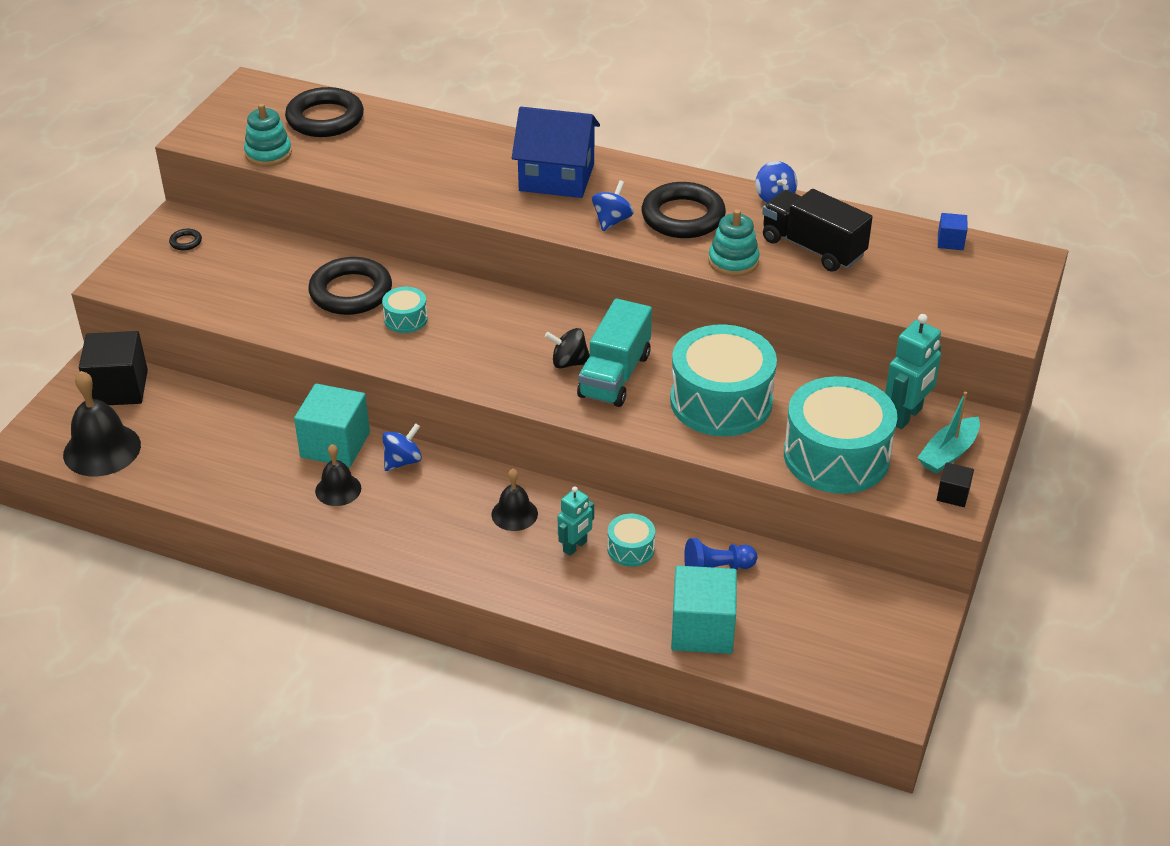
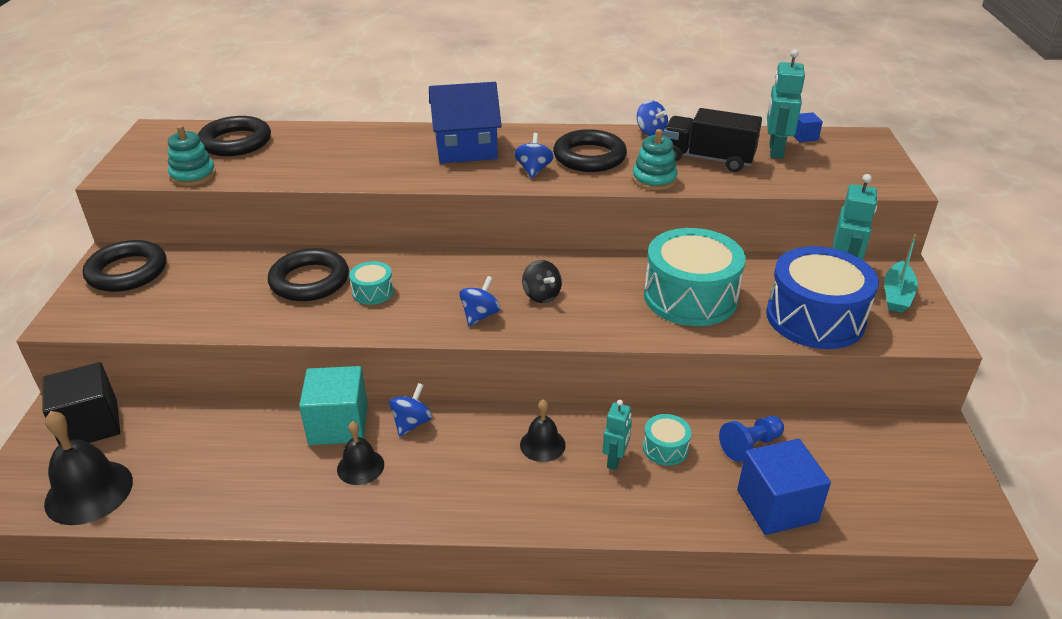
camera: 20 degrees left, 5 degrees down
black ring [169,229,202,250] -> black ring [83,240,166,292], size x2.49
black spinning top [545,328,590,369] -> black spinning top turned 105 degrees counterclockwise [522,260,562,303]
turquoise truck [577,298,652,407] -> none
turquoise cube [671,566,737,654] -> blue cube [737,439,831,535]
turquoise drum [784,376,897,494] -> blue drum [766,246,879,349]
black cube [937,463,974,507] -> none
none -> blue spinning top [459,276,501,326]
none -> turquoise robot [767,49,805,159]

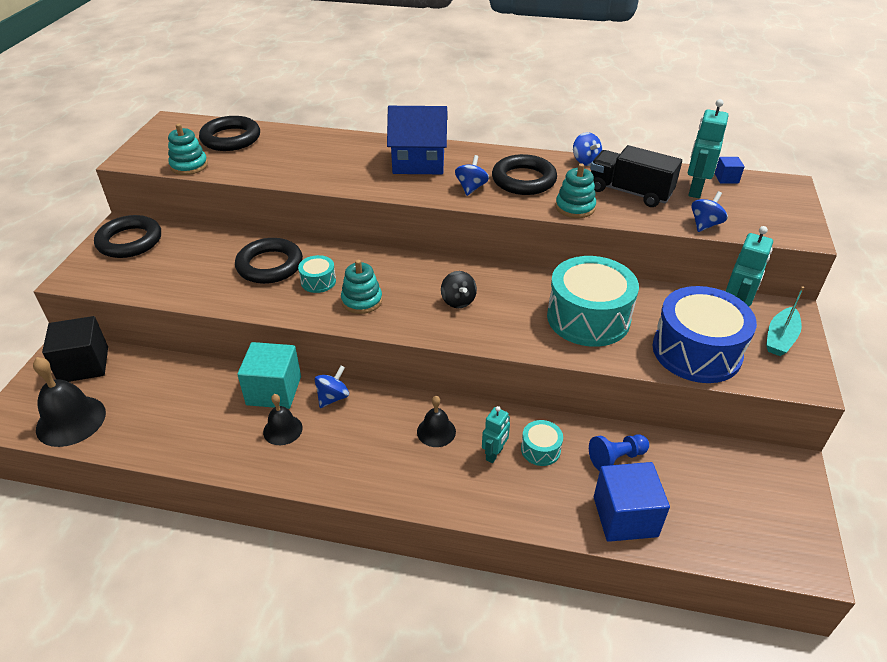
camera: 10 degrees right, 5 degrees up
blue spinning top [459,276,501,326] -> blue spinning top moved to [691,191,728,232]
none -> turquoise stacking toy [341,260,382,314]

